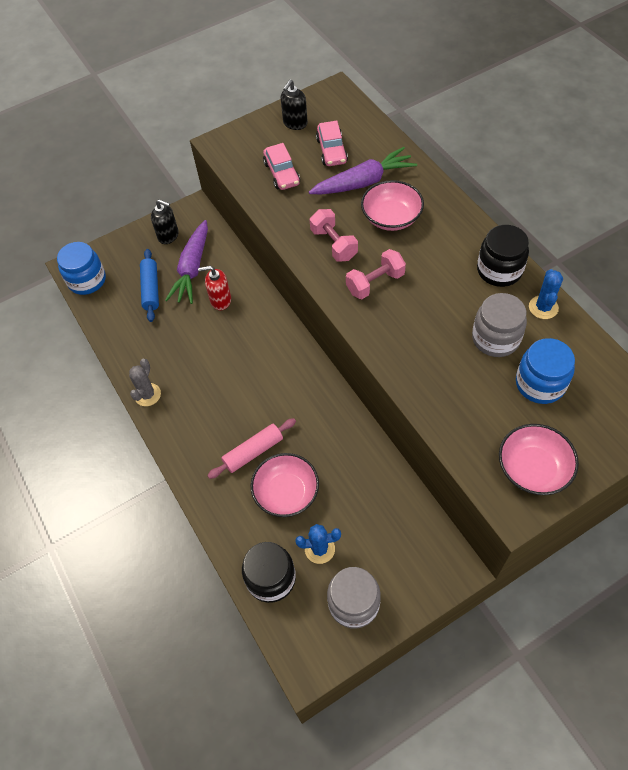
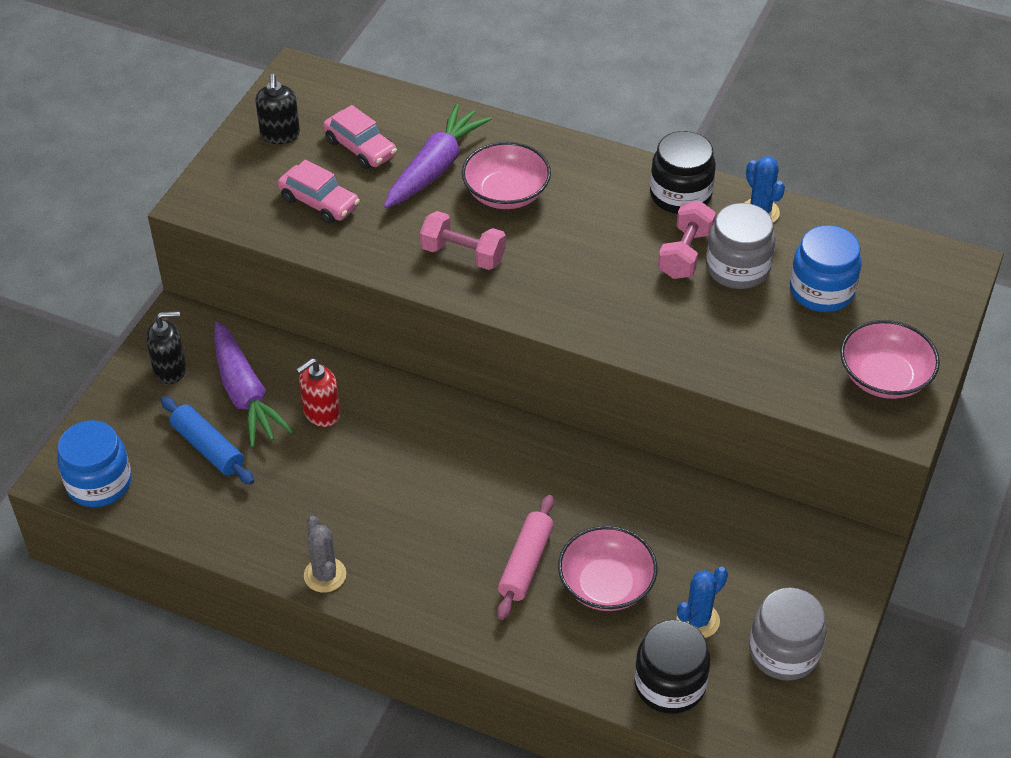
camera: 40 degrees left, 10 degrees down
pink dumbbell [346,249,406,299] -> pink dumbbell moved to [658,201,716,279]

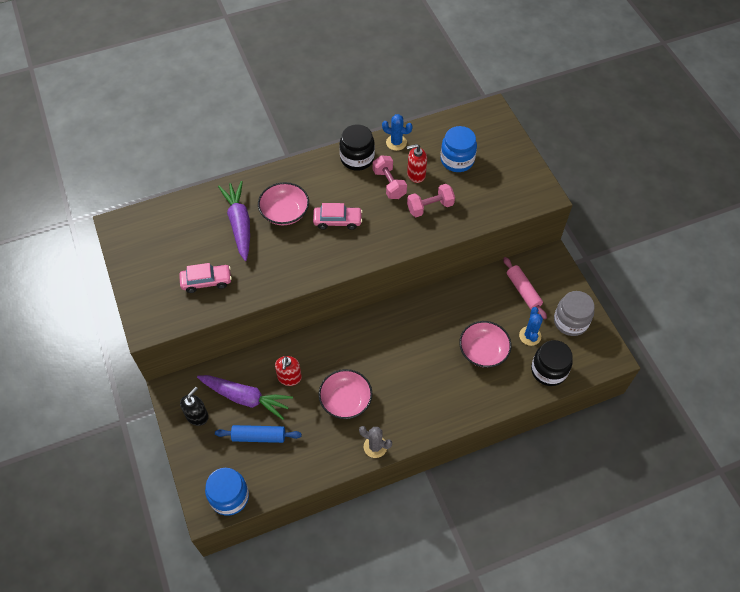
camera: 45 degrees left, 10 degrees up
black soap dispenser [255,74,300,144] -> none
pink car [323,105,397,169] -> pink car moved to [313,203,363,230]
pink dumbbell [420,211,506,270] -> pink dumbbell moved to [407,184,455,217]
pink rolling pin [497,495,554,620] -> pink rolling pin moved to [503,257,547,319]
grey jar [706,203,775,289] -> red soap dispenser [407,144,427,183]
pink bowl [840,320,940,399] -> pink bowl moved to [318,369,372,419]

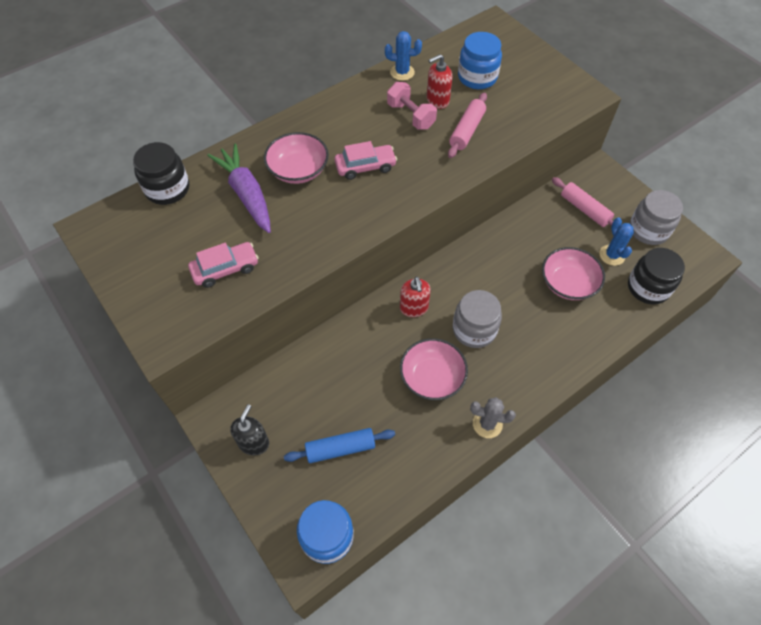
camera: 15 degrees left, 0 degrees up
purple carrot [197,375,293,420] -> none
red soap dispenser [275,356,302,386] -> red soap dispenser moved to [400,276,431,317]
black jar [340,124,375,171] -> black jar moved to [133,142,189,205]
pink dumbbell [407,184,455,217] -> pink rolling pin [448,93,487,158]
none -> grey jar [453,290,502,348]

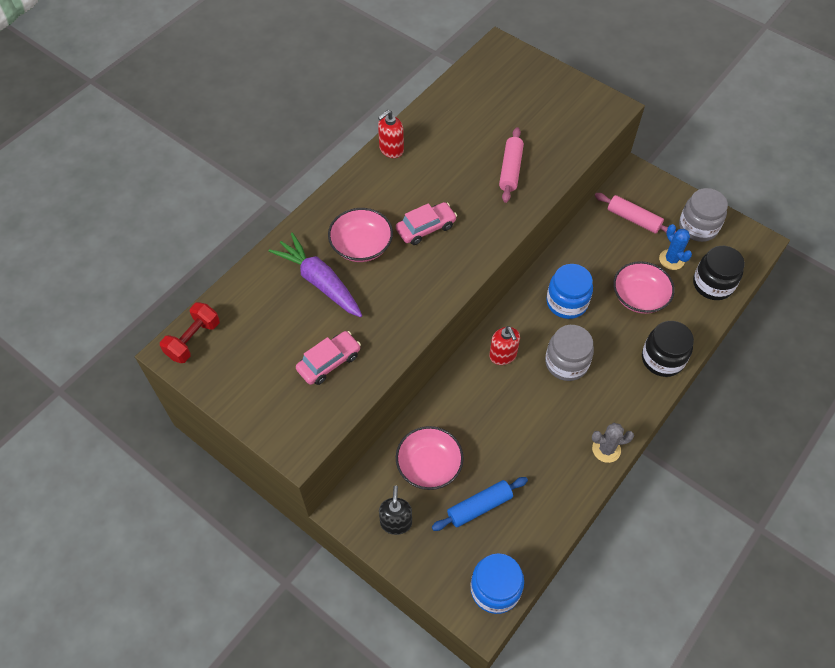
camera: 15 degrees left, 0 degrees up
black jar [133,142,189,205] -> black jar moved to [642,321,694,377]
blue cactus [385,31,422,81] -> none
pink dumbbell [387,82,437,130] -> none
pink bowl [400,338,468,400] -> pink bowl moved to [396,426,464,490]
red soap dispenser [427,54,452,109] -> red soap dispenser moved to [378,110,404,158]
blue jar [458,32,502,89] -> blue jar moved to [546,264,593,319]
none -> red dumbbell [160,302,220,363]

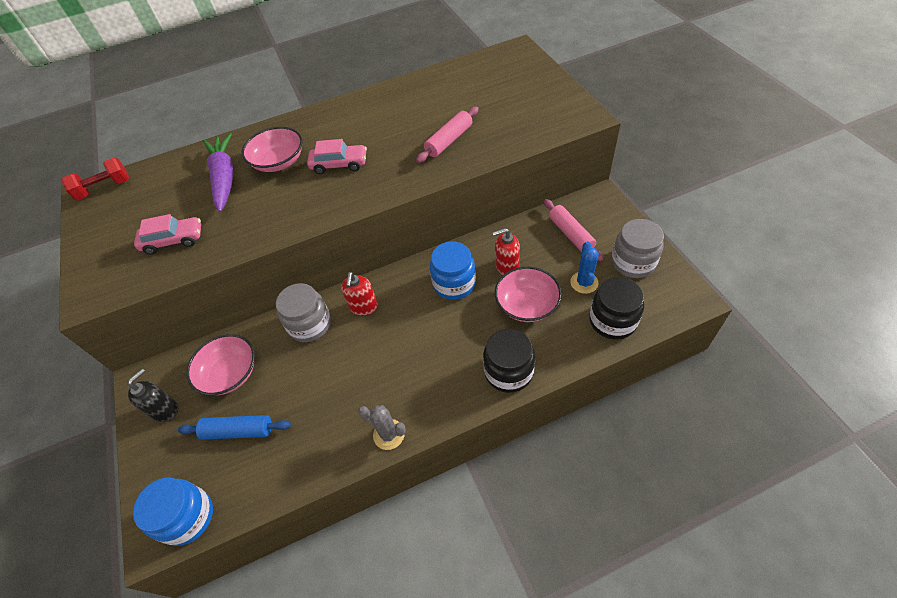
camera: 35 degrees right, 5 degrees down
red soap dispenser [378,110,404,158] -> red soap dispenser moved to [492,228,520,275]
grey jar [545,325,594,381] -> grey jar moved to [276,283,331,342]

